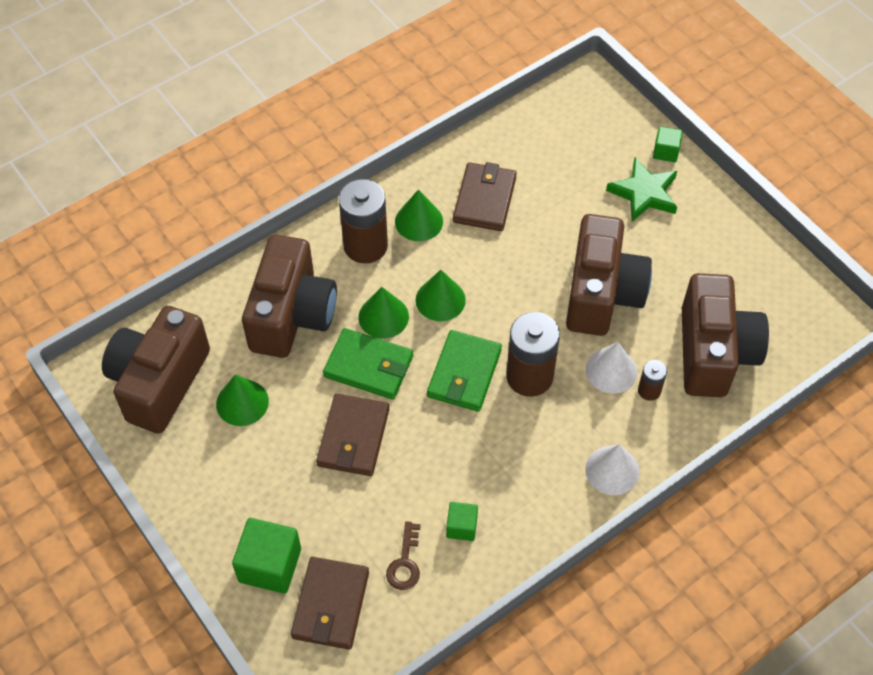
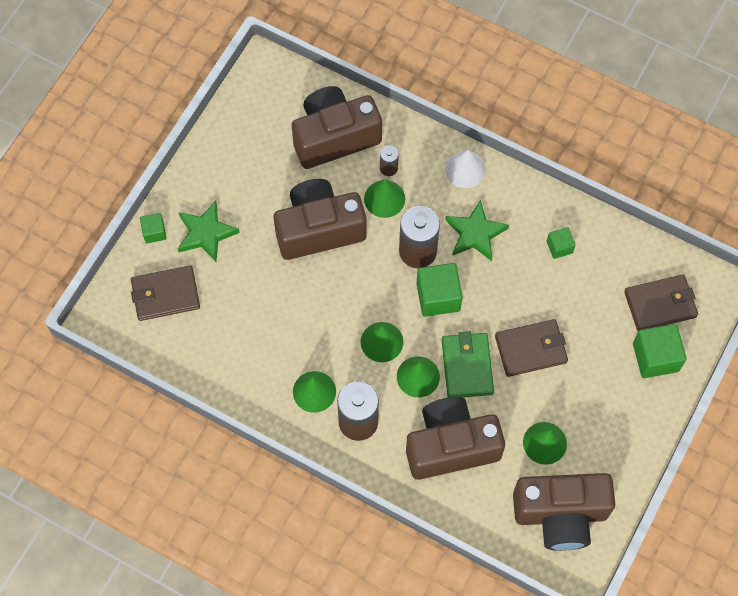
camera: 115 degrees left, 10 degrees up
brown key [386,521,421,590] -> none
green wallet [427,330,502,412] -> green cube [416,263,463,317]
brown wallet [453,162,517,231] -> brown wallet moved to [131,265,200,321]
white cone [586,342,637,394] -> green cone [364,179,405,218]
none -> green star [445,200,509,261]

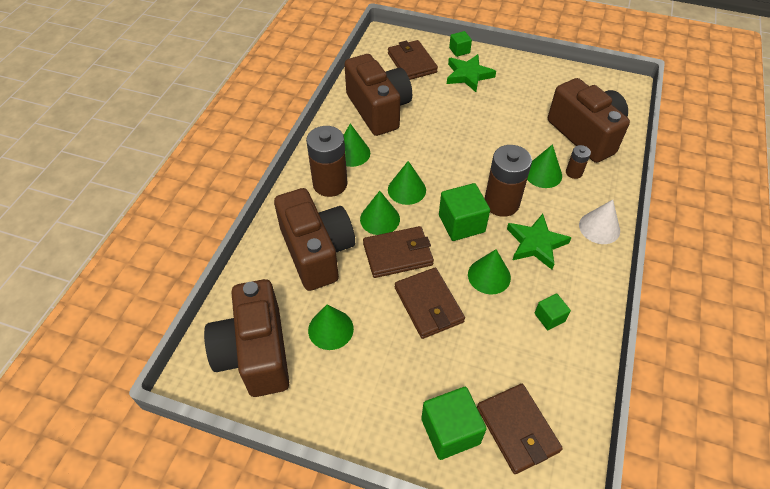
camera: 80 degrees right, 15 degrees down
brown camera [274,179,367,260] -> brown camera moved to [344,54,412,136]
green wallet [442,331,494,397] -> brown wallet [363,226,434,278]
none -> green cone [468,249,511,294]

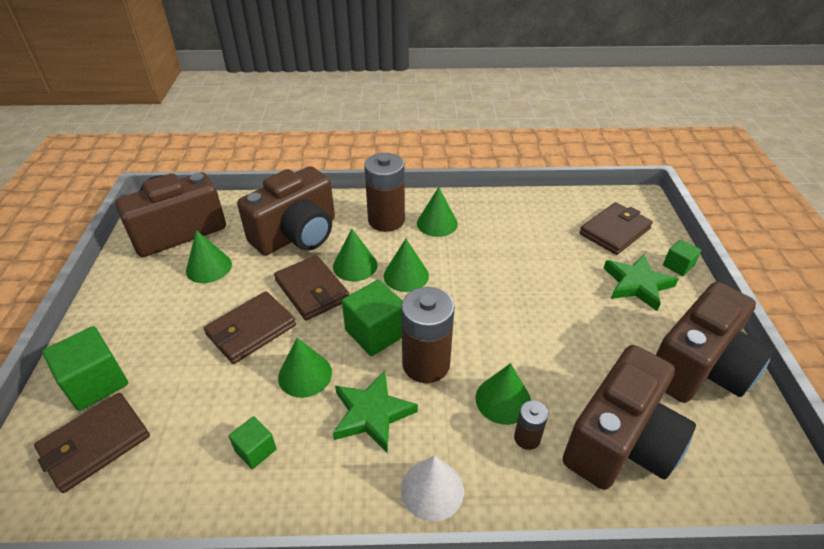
camera: 70 degrees right, 10 degrees down
brown camera [344,54,412,136] -> brown camera moved to [656,282,774,403]

